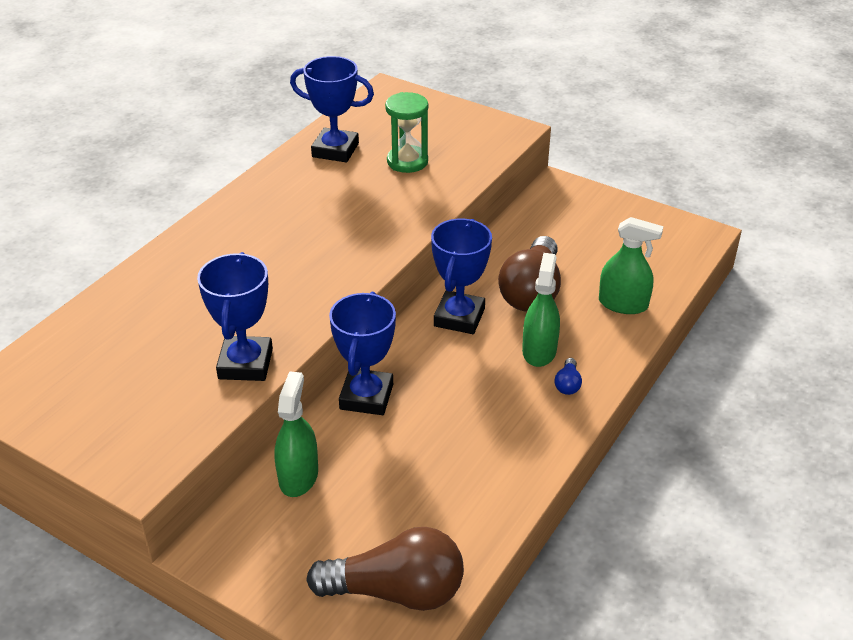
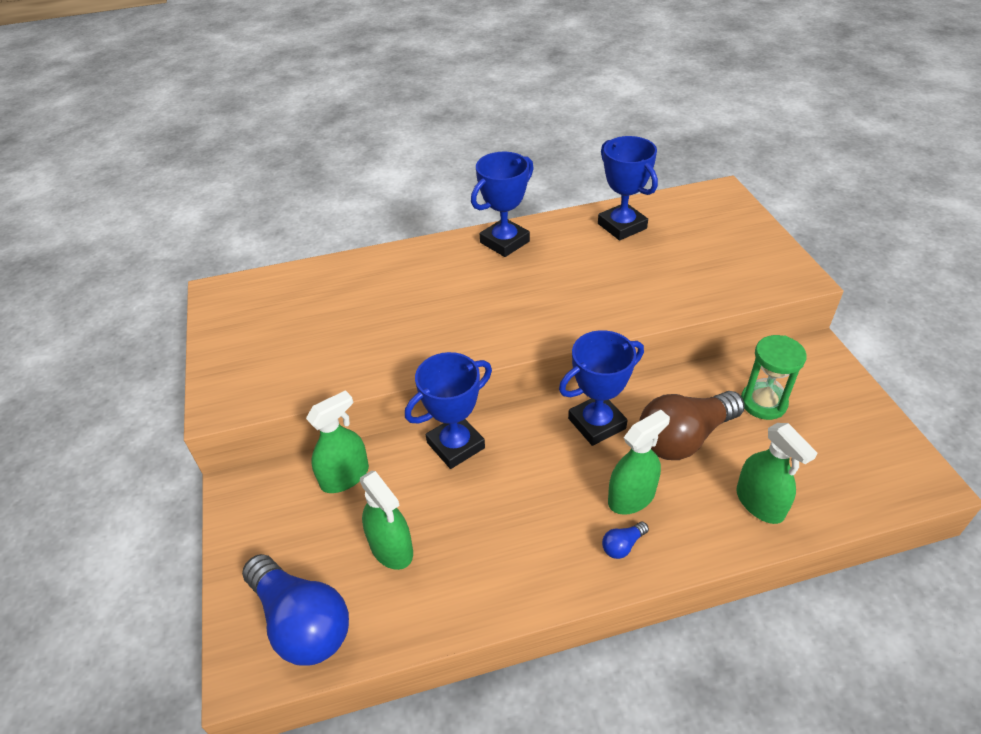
camera: 45 degrees right, 5 degrees up
blue trophy [197,252,273,381] -> blue trophy moved to [471,152,534,257]
brown light bulb [306,527,464,611] -> blue light bulb [242,554,349,666]
green hourglass [385,92,428,173] -> green hourglass moved to [741,335,807,420]
none -> green spray bottle [360,471,413,570]

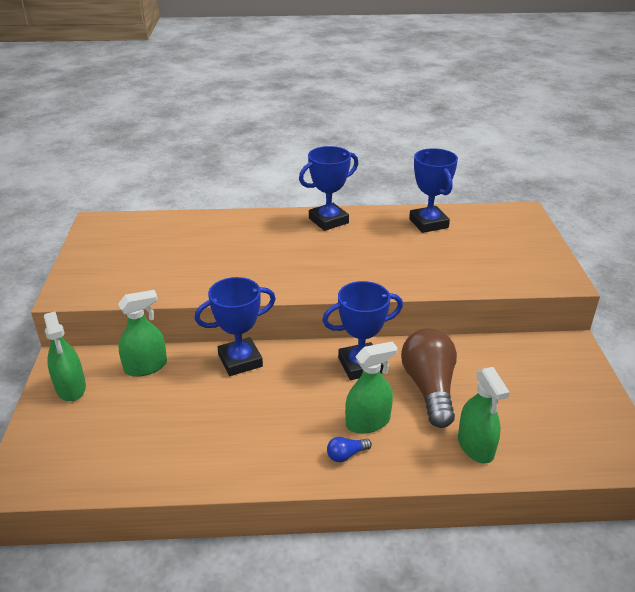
camera: 10 degrees right, 10 degrees down
blue light bulb [242,554,349,666] -> none
green spray bottle [360,471,413,570] -> green spray bottle moved to [44,312,86,401]
brown light bulb [639,391,745,460] -> brown light bulb turned 105 degrees clockwise [401,329,457,428]
green hourglass [741,335,807,420] -> none

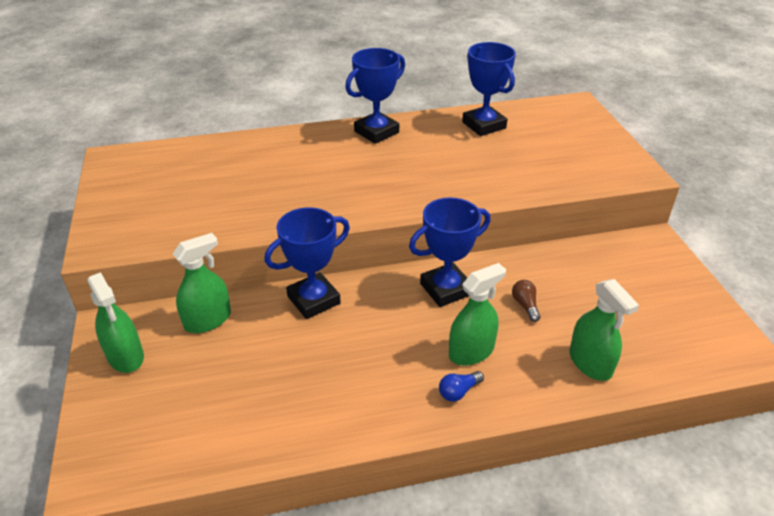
camera: 10 degrees left, 5 degrees up
brown light bulb [401,329,457,428] -> brown light bulb [512,280,540,322], size x0.41

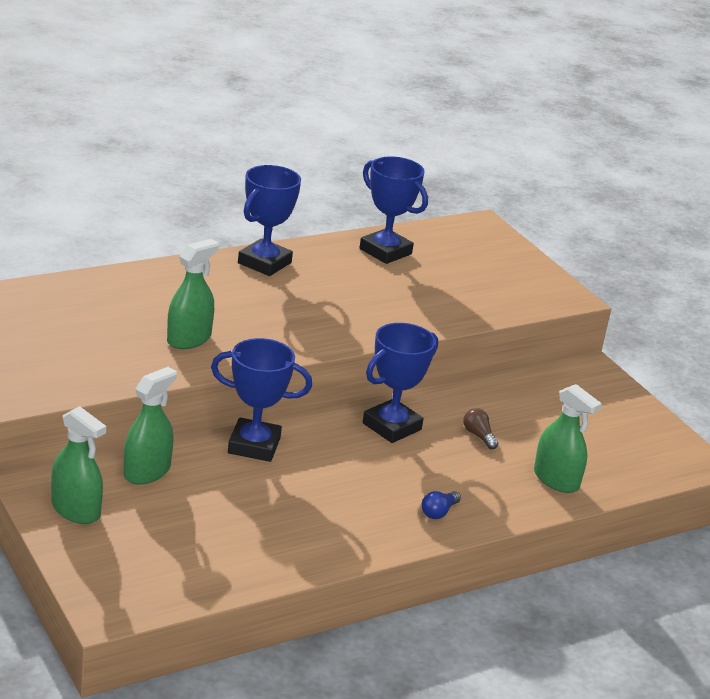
camera: 20 degrees left, 10 degrees down
blue trophy [264,207,350,319] -> blue trophy turned 60 degrees clockwise [211,338,312,462]
green spray bottle [449,263,506,365] -> green spray bottle moved to [167,239,219,349]

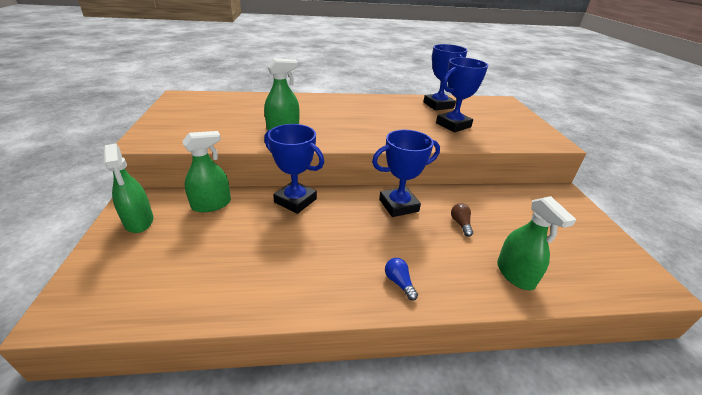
camera: 25 degrees right, 5 degrees up
blue trophy [238,165,301,276] -> blue trophy moved to [436,57,488,132]
blue light bulb [422,491,461,519] -> blue light bulb turned 90 degrees clockwise [385,258,418,301]

